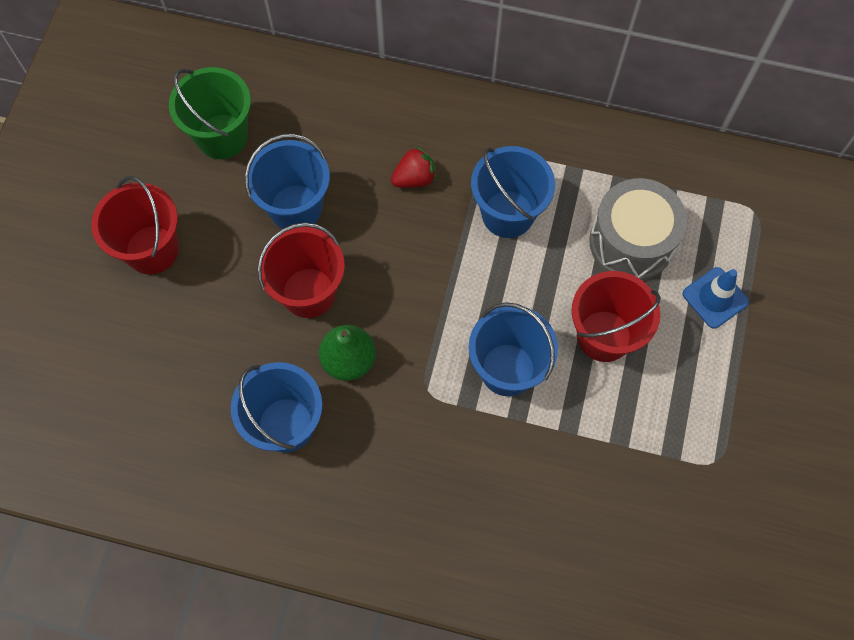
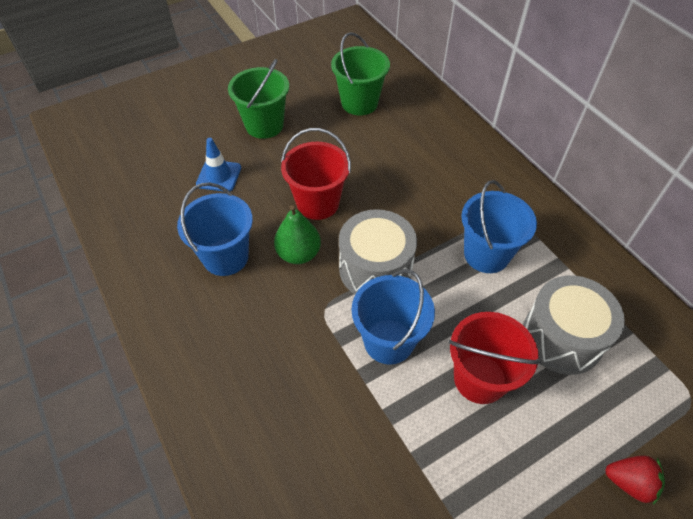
camera: 45 degrees right, 15 degrees down
red bucket [91,176,179,274] -> green bucket [228,59,289,139]
blue bucket [245,134,330,229] -> none
red strawberry [391,146,437,188] -> red strawberry moved to [605,455,665,505]
blue traffic cone [683,267,749,329] -> blue traffic cone moved to [196,138,241,192]
none -> grey drum [339,209,417,294]

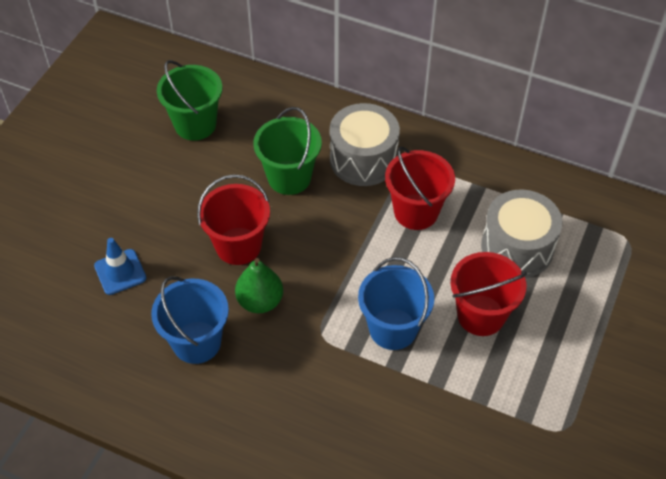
camera: 35 degrees left, 0 degrees up
green bucket [228,59,289,139] -> green bucket moved to [253,107,322,195]
grey drum [339,209,417,294] -> grey drum moved to [330,103,400,186]
blue bucket [461,180,537,273] -> red bucket [385,146,455,230]
red strawberry [605,455,665,505] -> none

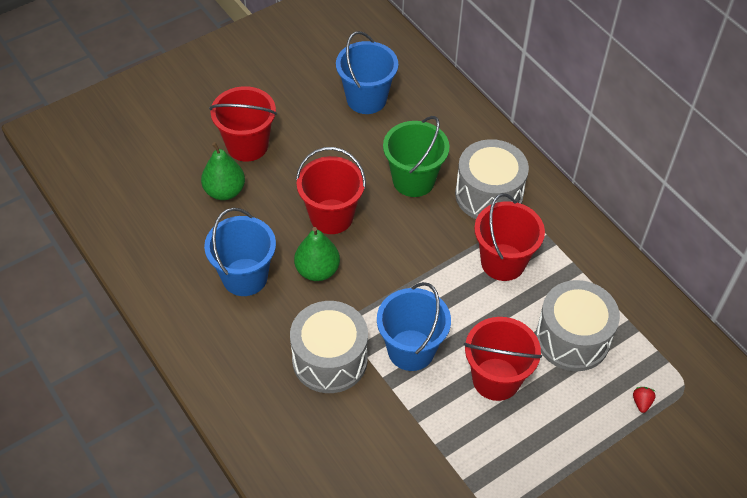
camera: 30 degrees right, 0 degrees up
blue traffic cone [94,238,146,295] -> green pear [201,142,245,200]
green bucket [157,60,222,141] -> blue bucket [336,31,398,114]
none -> red bucket [209,86,277,162]
none -> grey drum [290,301,368,393]
none -> red strawberry [633,387,656,413]

